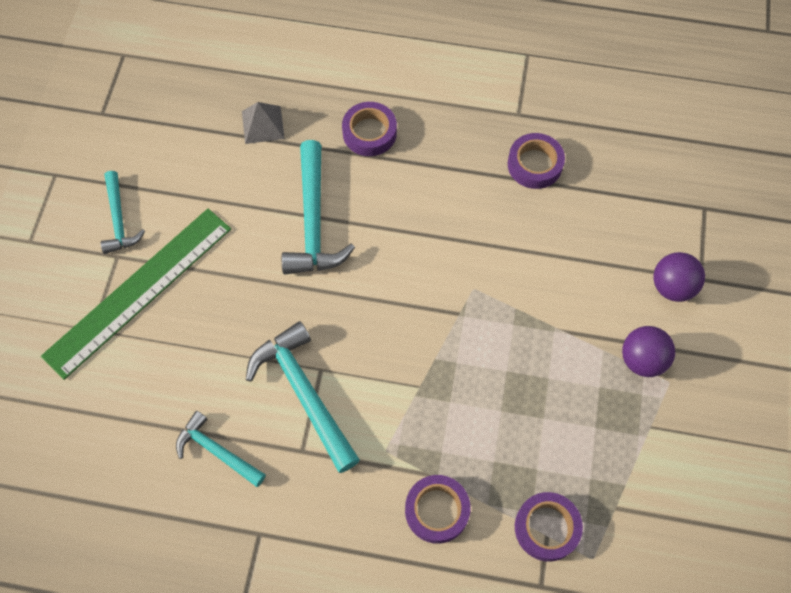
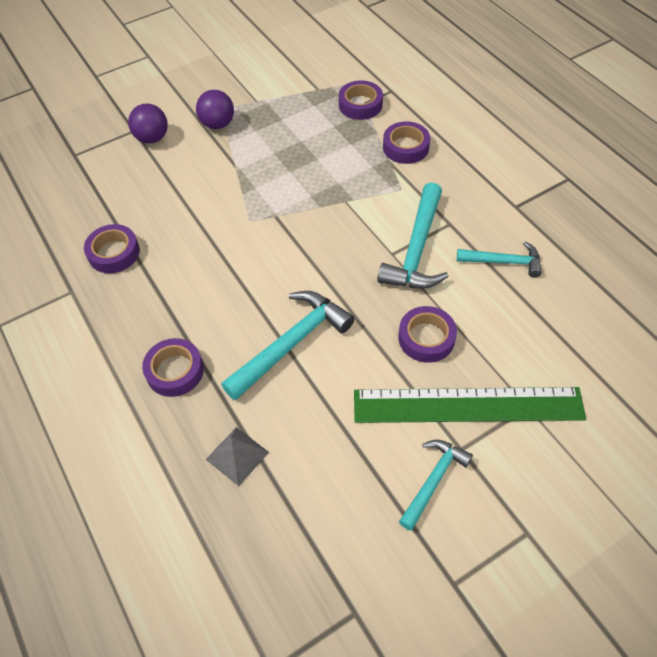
camera: 130 degrees left, 10 degrees down
turquoise hammer [176,411,266,487] -> turquoise hammer turned 75 degrees counterclockwise [457,242,542,277]
none -> purple tape [398,306,457,363]

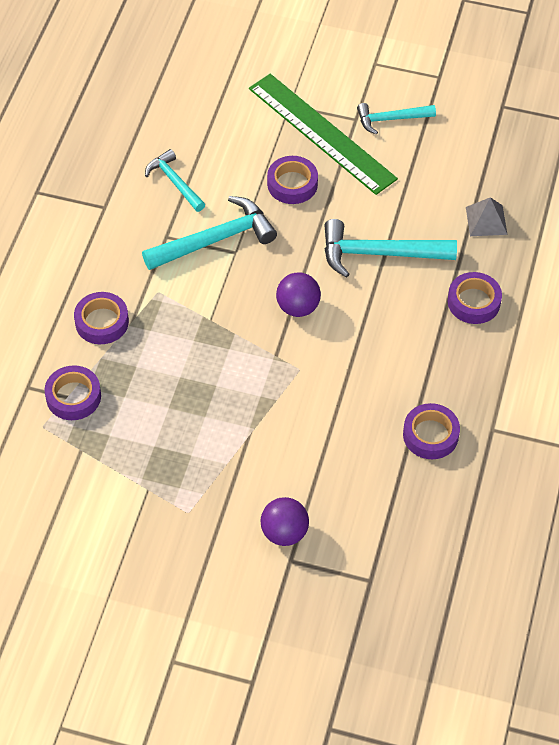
camera: 135 degrees left, 0 degrees up
purple ball [196,90,234,129] -> purple ball moved to [276,272,321,317]

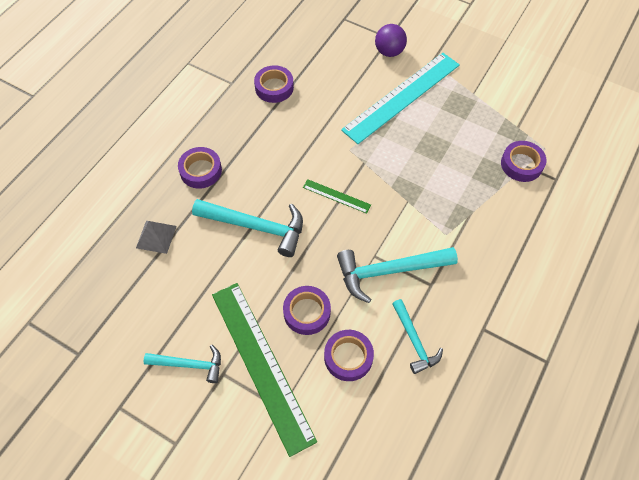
camera: 165 degrees left, 5 degrees up
purple tape [74,292,129,344] -> purple tape moved to [324,330,374,381]
purple ball [276,272,321,317] -> green ruler [303,179,371,214]
none -> turquoise ruler [341,53,460,144]

